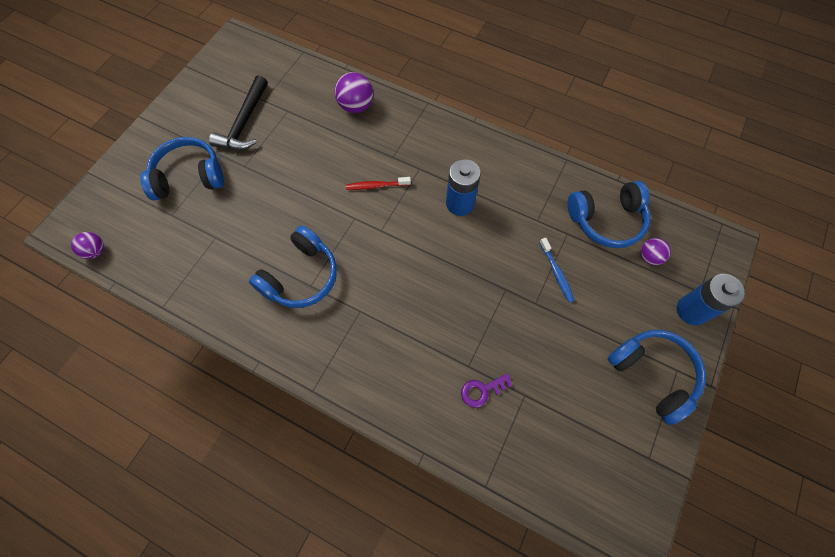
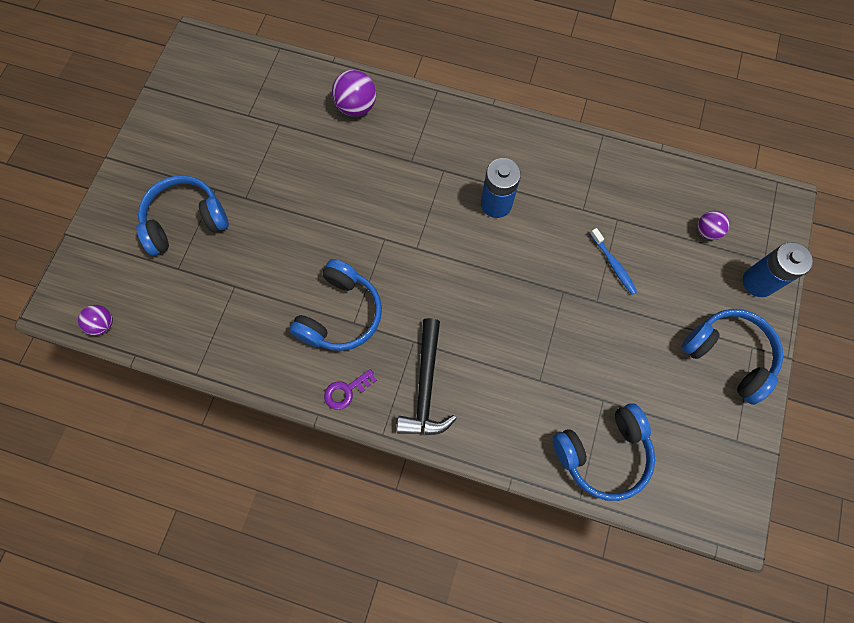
camera: 10 degrees left, 5 degrees up
black hammer [209,75,268,150] -> black hammer moved to [397,318,457,436]
red toothbrush [346,177,411,190] -> none
purple key [461,373,512,408] -> purple key moved to [324,369,377,410]
blue headphones [568,181,650,248] -> blue headphones moved to [553,403,655,501]

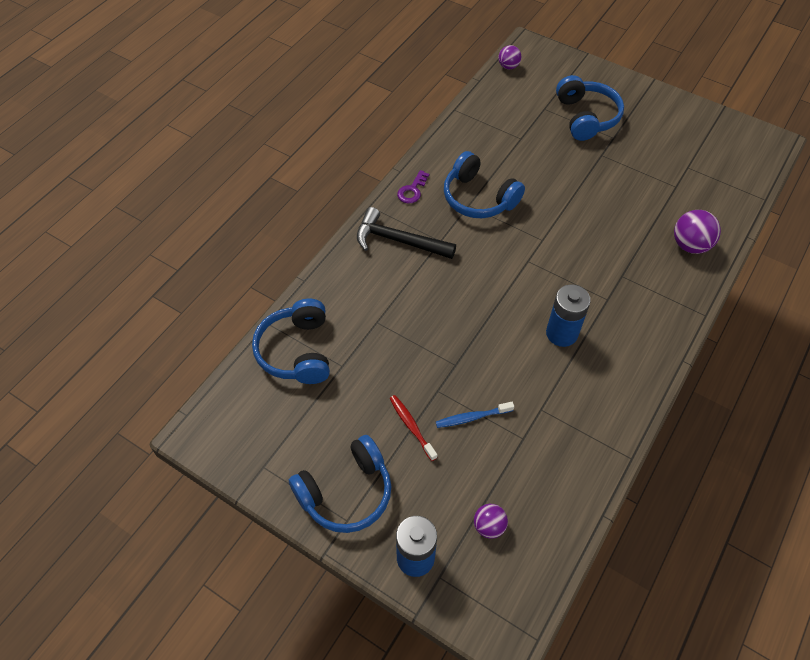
camera: 105 degrees right, 15 degrees down
purple key [324,369,377,410] -> purple key turned 135 degrees counterclockwise [397,170,429,204]
none -> red toothbrush [389,395,437,461]

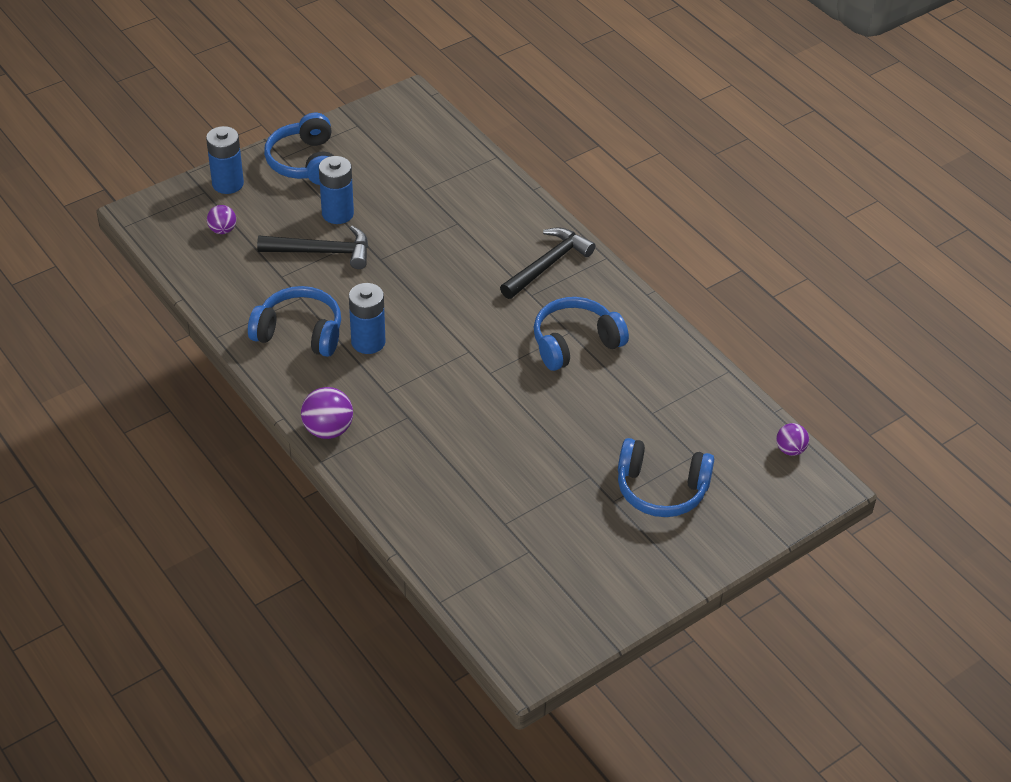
camera: 110 degrees right, 10 degrees down
blue headphones [252,299,330,384] -> blue headphones moved to [248,286,341,357]
red toothbrush [389,395,437,461] -> blue battery [319,156,354,224]
purple key [397,170,429,204] -> none
blue toothbrush [436,402,514,428] -> black hammer [257,226,368,269]
purple ball [674,210,721,254] -> purple ball moved to [301,387,353,439]

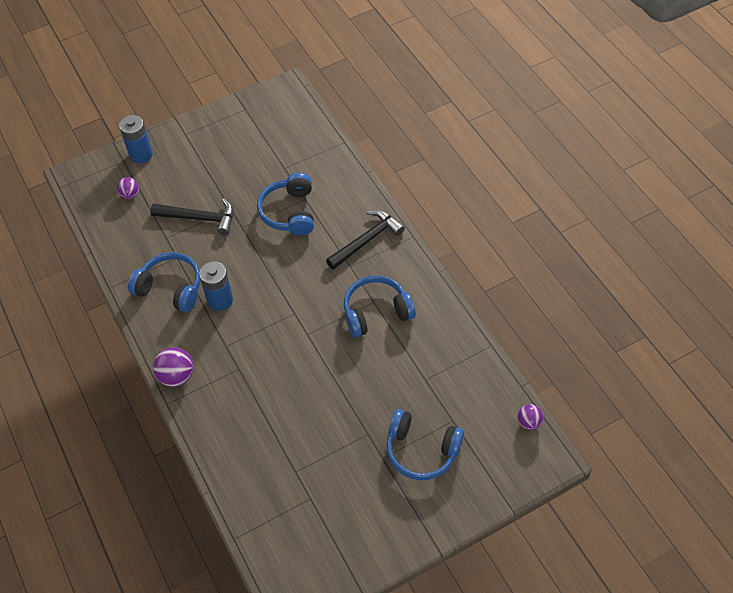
camera: 10 degrees right, 10 degrees up
blue headphones [264,113,334,185] -> blue headphones moved to [257,173,314,235]
blue battery [319,156,354,224] -> none

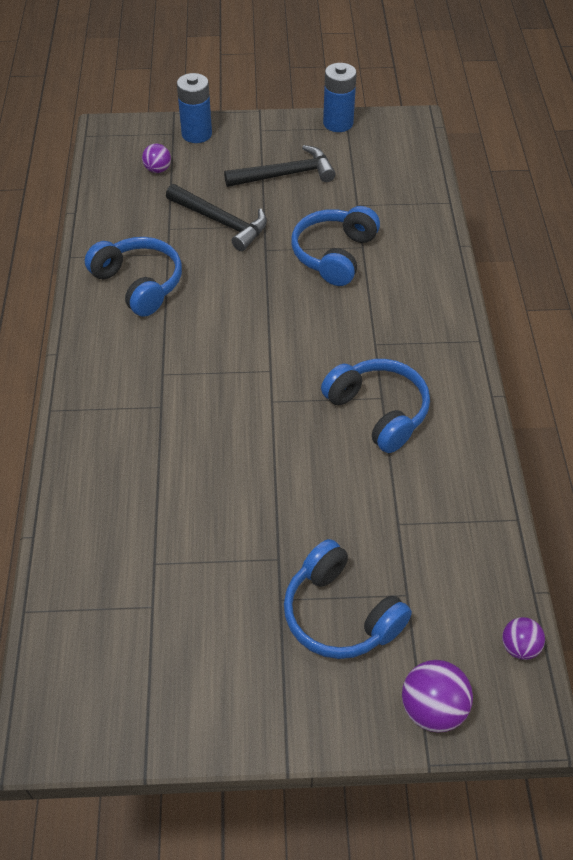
camera: 25 degrees right, 5 degrees down
purple ball [153,347,194,387] -> purple ball moved to [402,660,473,733]
blue battery [199,261,233,311] -> blue battery moved to [323,63,357,132]
black hammer [326,210,405,270] -> black hammer moved to [224,145,336,187]
blue headphones [344,275,416,337] -> blue headphones turned 45 degrees clockwise [321,359,430,453]

